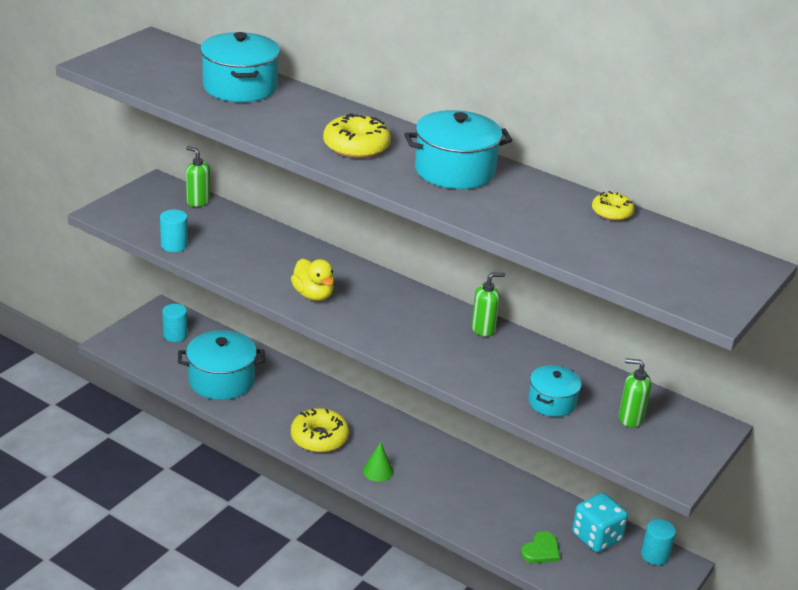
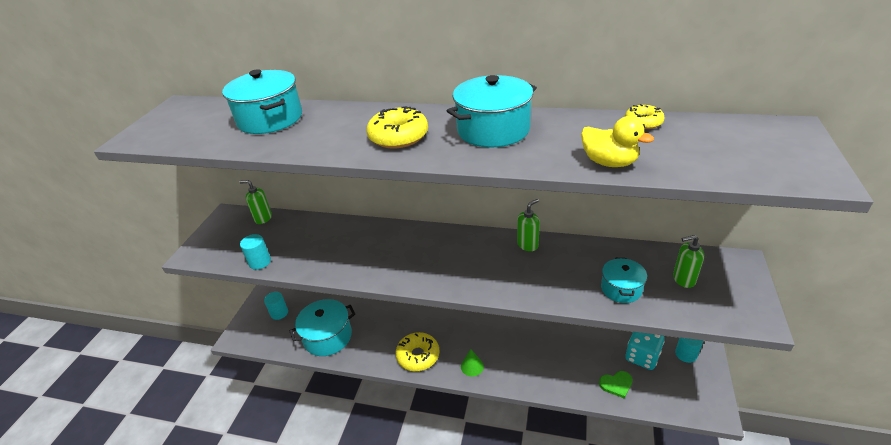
camera: 15 degrees left, 5 degrees up
yellow duck [291,258,334,301] -> yellow duck moved to [581,116,654,167]
green heart [521,531,560,563] -> green heart turned 60 degrees clockwise [599,371,633,398]

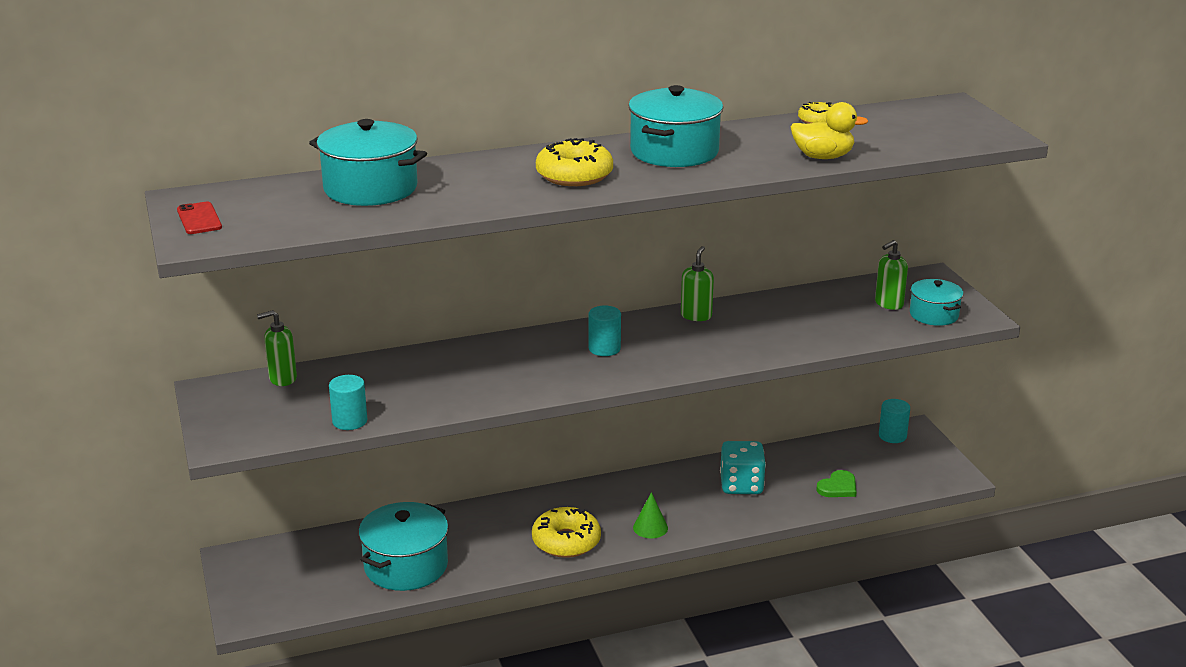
camera: 35 degrees left, 10 degrees down
turquoise cylinder [264,292,288,320] -> turquoise cylinder moved to [589,305,621,356]
turquoise pot [601,258,647,303] -> turquoise pot moved to [910,279,964,326]
turquoise dice [625,332,665,370] -> turquoise dice moved to [720,441,766,494]
none -> red phone [177,202,222,234]

